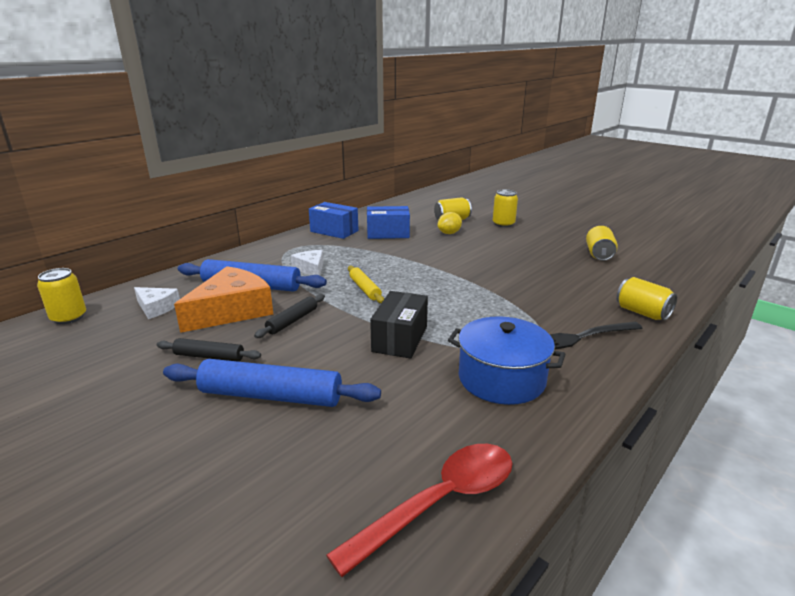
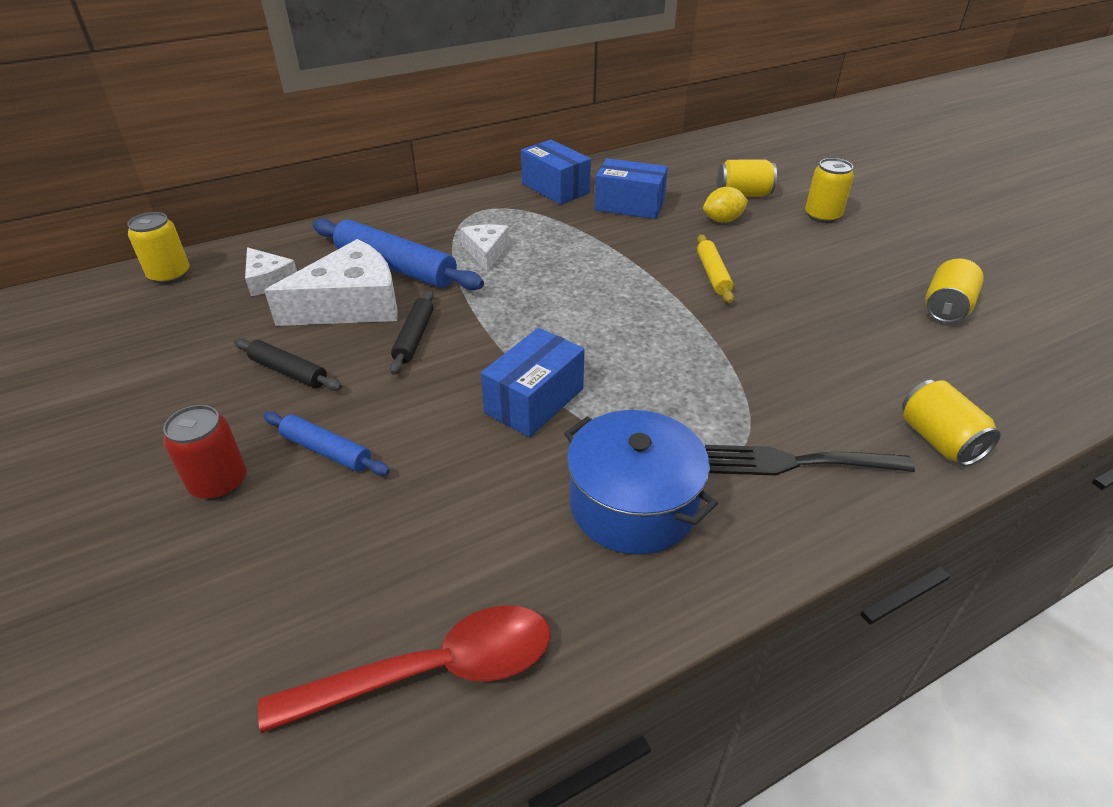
camera: 20 degrees right, 15 degrees up
blue rolling pin [163,359,381,407] -> blue rolling pin [263,412,390,476], size x0.55
orange cheese [174,266,273,333] -> white cheese [264,239,397,326]
black rolling pin [254,294,325,338] -> black rolling pin turned 45 degrees counterclockwise [390,290,434,375]
yellow rolling pin [348,266,384,303] -> yellow rolling pin moved to [697,235,734,303]
black box [370,291,428,359] -> blue box [481,328,585,437]
none -> red can [163,405,247,500]

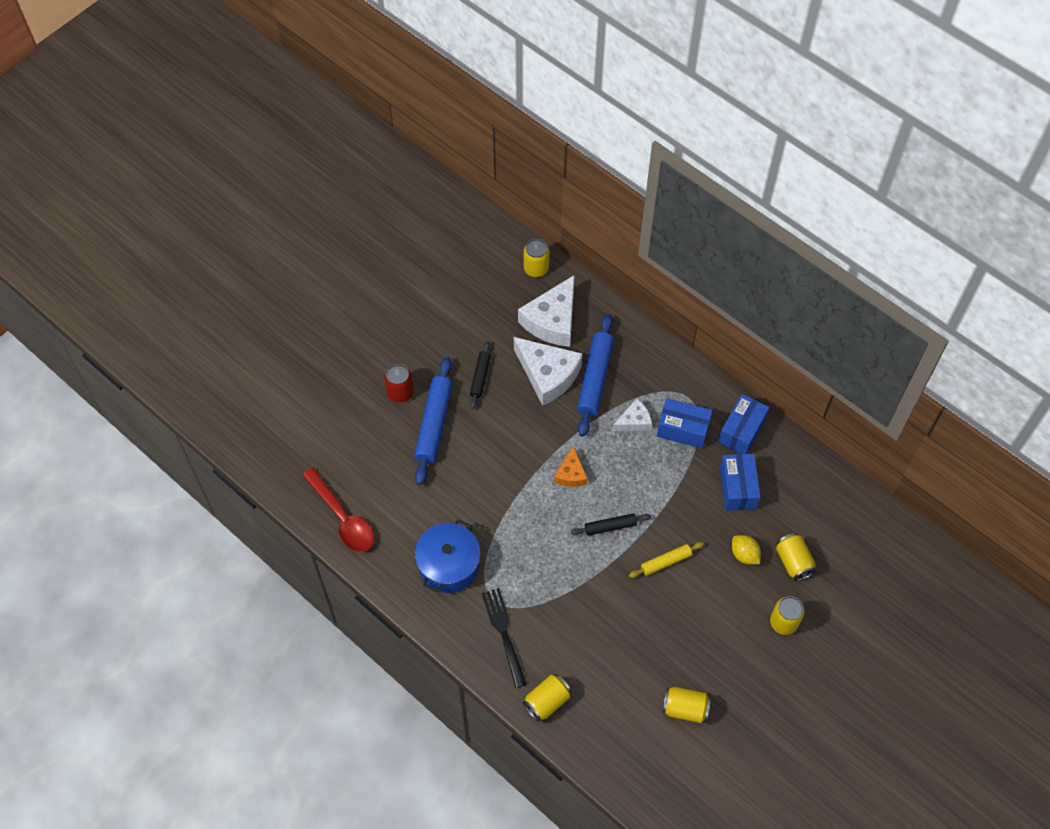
camera: 70 degrees right, 20 degrees up
white cheese [245,247,297,296] -> white cheese [518,275,575,347], size x1.89
blue rolling pin [263,412,390,476] -> blue rolling pin [414,357,453,485], size x1.81
black rolling pin [390,290,434,375] -> black rolling pin moved to [571,513,651,536]
blue box [481,328,585,437] -> blue box moved to [657,398,712,449]
none -> orange cheese [554,446,588,487]

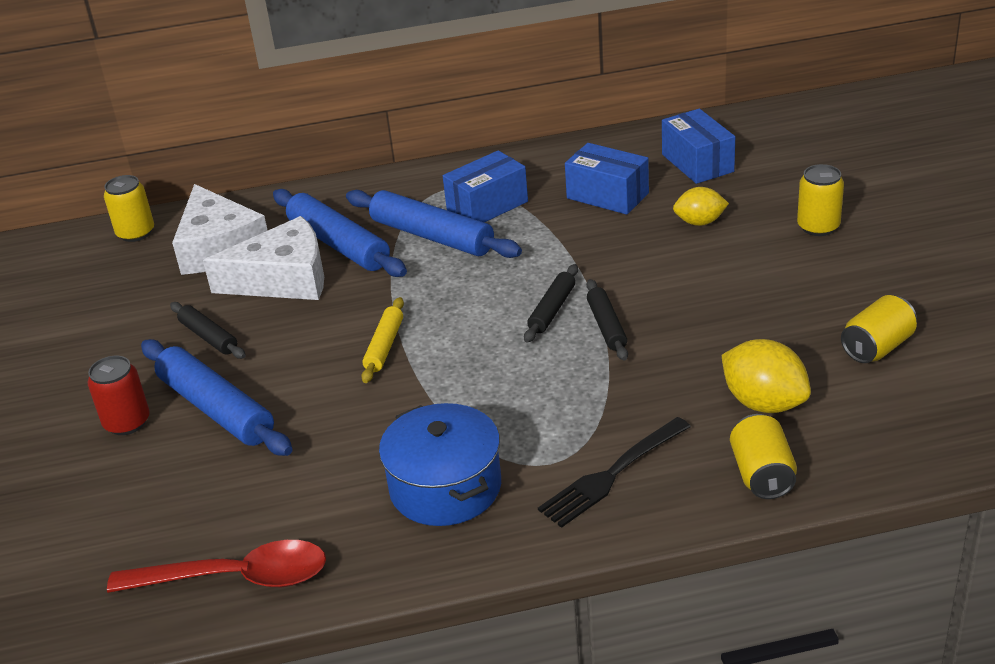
camera: 50 degrees left, 25 degrees down
black fork [482,588,527,688] -> black fork turned 60 degrees counterclockwise [538,417,691,528]
orange cheese [554,446,588,487] -> none
white cheese [613,398,652,431] -> blue rolling pin [346,190,522,258]
yellow rolling pin [629,542,704,578] -> yellow rolling pin moved to [361,297,404,383]
blue box [718,394,769,454] -> blue box moved to [662,109,735,184]
yellow can [776,533,816,581] -> none
none -> black rolling pin [586,279,628,361]
none -> yellow lemon [721,339,811,413]

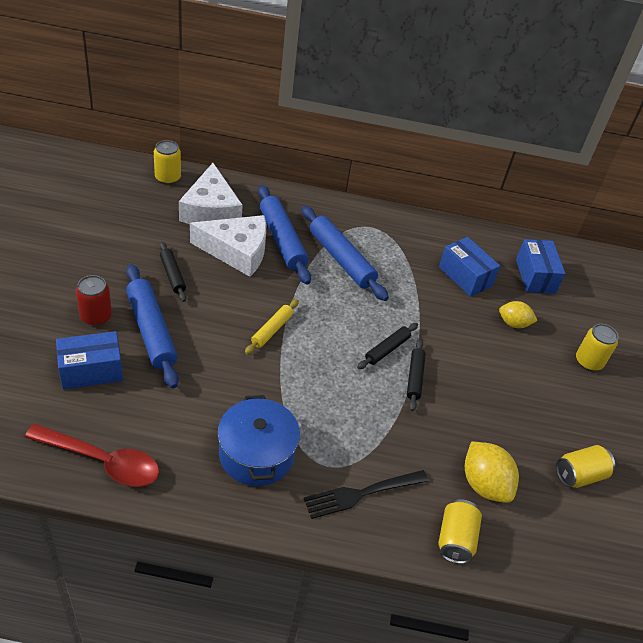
camera: 10 degrees right, 10 degrees up
blue box [443,150,528,222] -> blue box moved to [56,331,123,390]

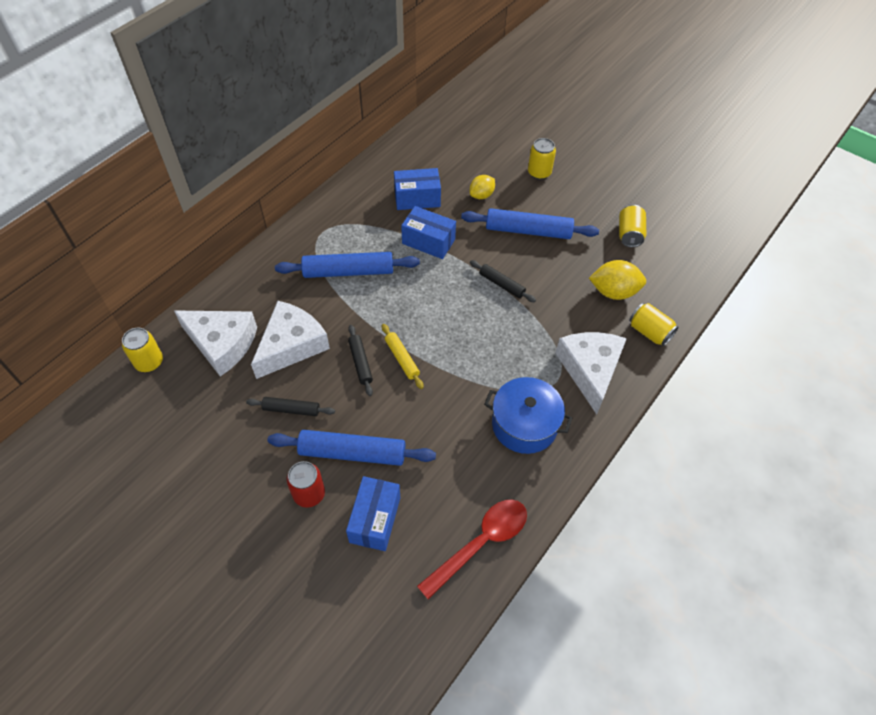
camera: 55 degrees left, 10 degrees up
blue rolling pin [258,185,311,285] -> blue rolling pin moved to [461,208,599,239]
black fork [304,470,429,519] -> white cheese [556,332,627,414]
black rolling pin [357,323,418,369] -> black rolling pin moved to [348,325,373,396]
blue box [516,239,565,294] -> blue box moved to [401,206,456,259]

